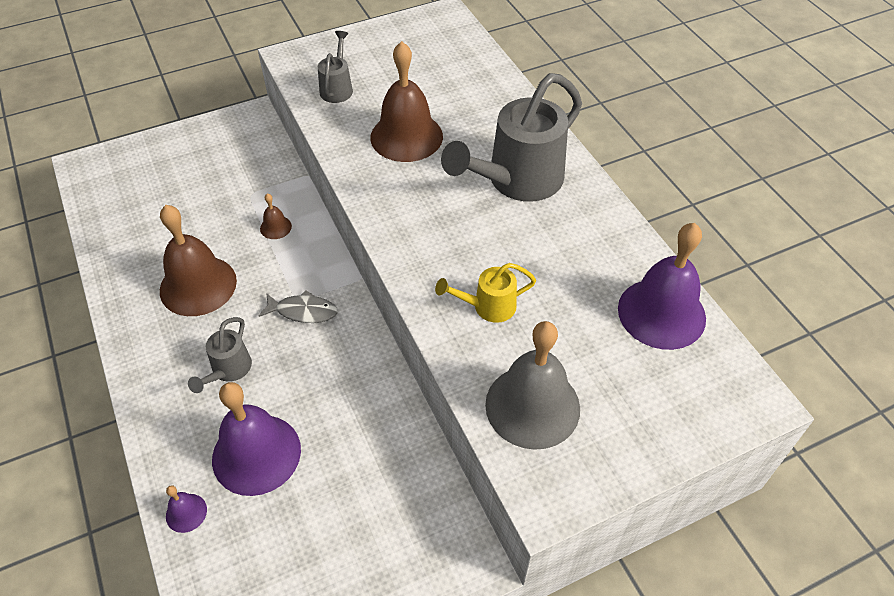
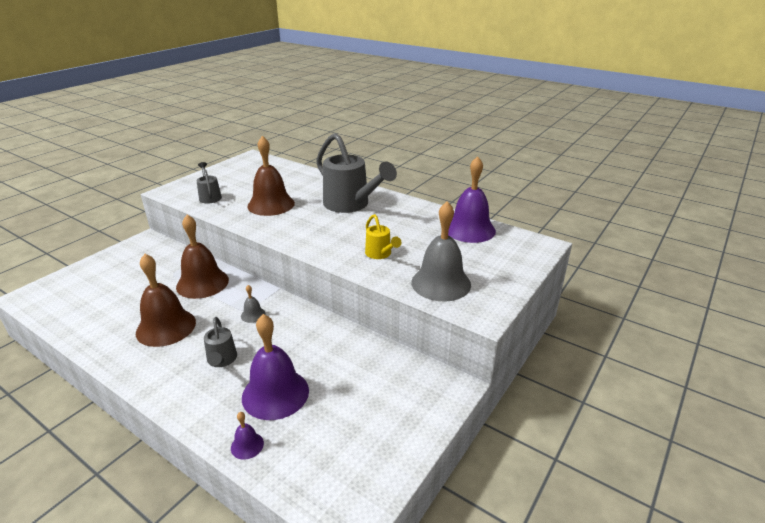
camera: 30 degrees left, 20 degrees down
grey fish [259,290,338,323] -> grey bell [241,285,266,323]
brown bell [260,193,292,239] -> brown bell [176,215,229,299], size x2.28
yellow watering can [435,263,536,323] -> yellow watering can turned 75 degrees counterclockwise [365,214,402,259]
grey watering can [441,73,582,202] -> grey watering can turned 60 degrees counterclockwise [316,133,397,213]

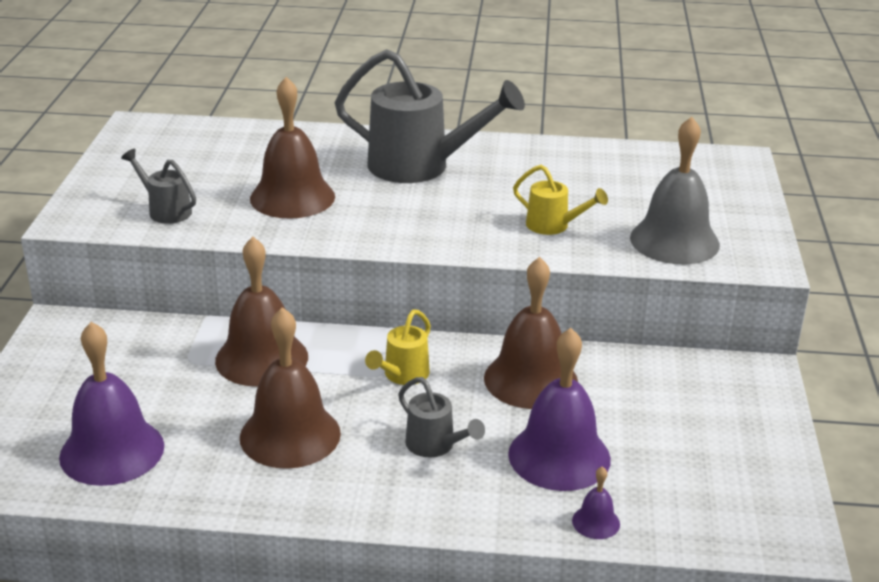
camera: 30 degrees left, 0 degrees up
grey bell [241,285,266,323] -> yellow watering can [365,309,431,385]
purple bell [448,156,496,243] -> purple bell moved to [59,322,164,486]
none -> brown bell [484,257,578,409]

